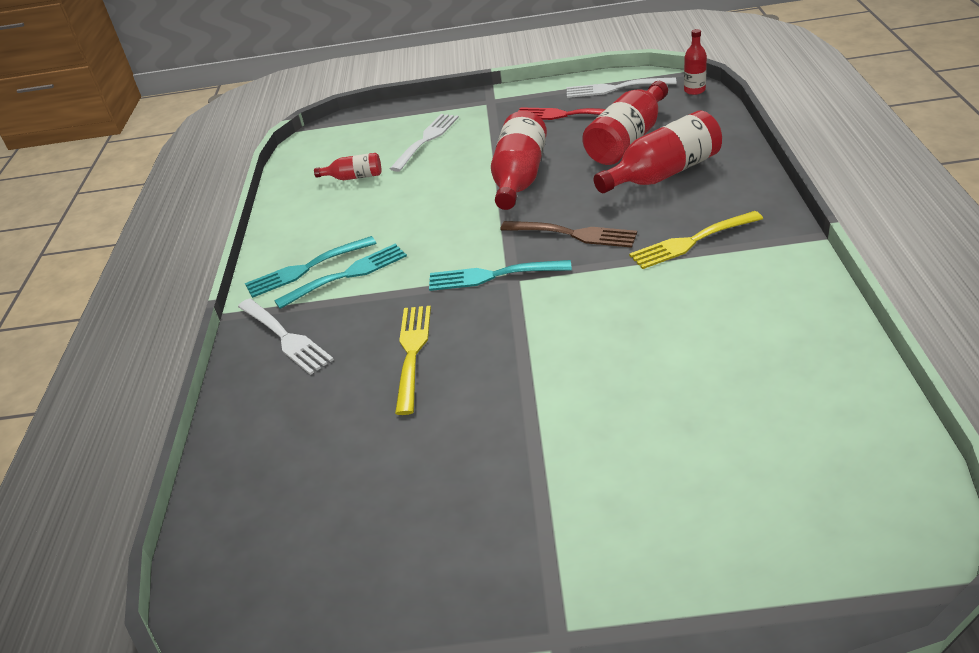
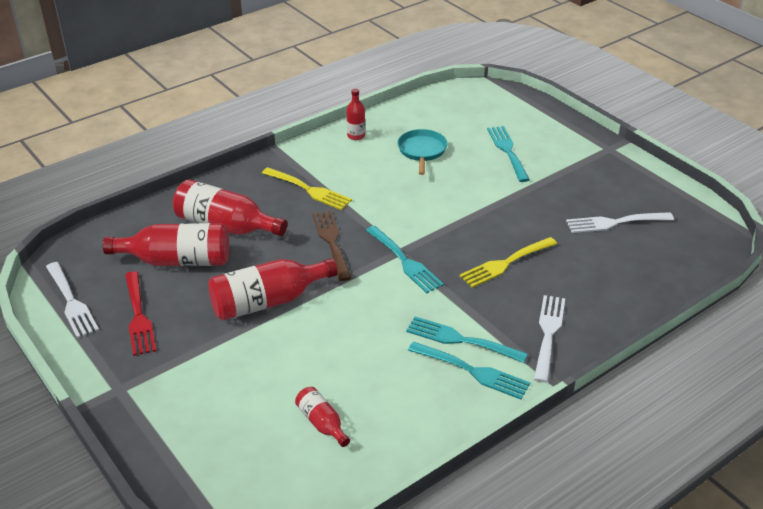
camera: 130 degrees left, 0 degrees up
white fork [390,114,459,172] -> white fork moved to [566,212,674,233]
red bottle [684,29,707,95] -> red bottle moved to [347,88,365,140]
none -> turquoise pan [397,129,447,175]
none -> turquoise fork [487,126,530,182]

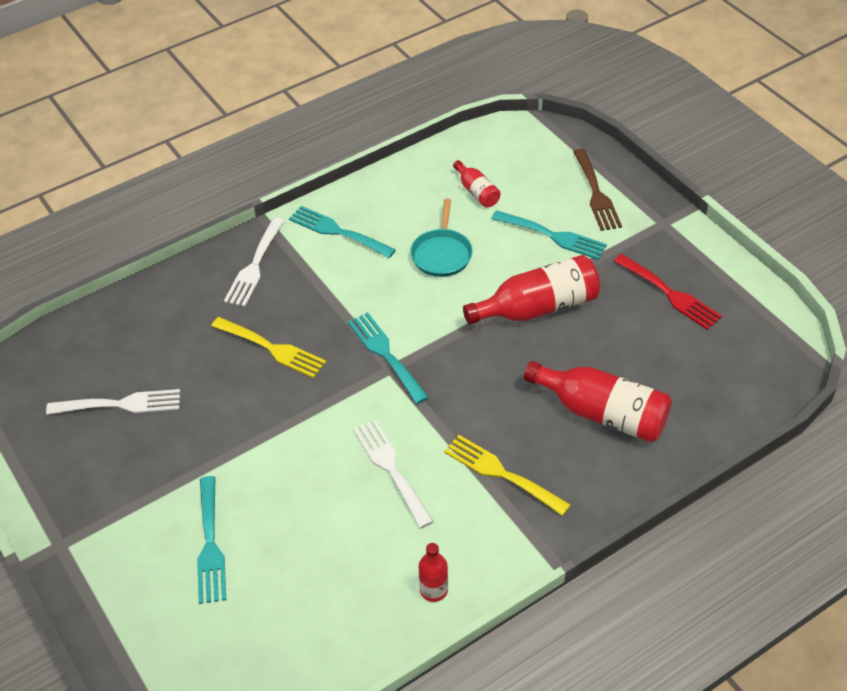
camera: 175 degrees left, 10 degrees up
white fork [46,262,99,338] -> white fork moved to [353,420,434,528]
red bottle [103,223,229,266] -> none
red fork [125,271,156,356] -> red fork turned 150 degrees clockwise [614,254,722,330]
brown fork [312,211,351,281] -> brown fork moved to [573,149,622,231]
turquoise pan [397,129,447,175] -> turquoise pan moved to [410,198,473,277]
turquoise fork [406,316,528,363] -> turquoise fork moved to [491,210,607,260]
yellow fork [459,237,557,288] -> yellow fork turned 60 degrees clockwise [211,317,326,378]

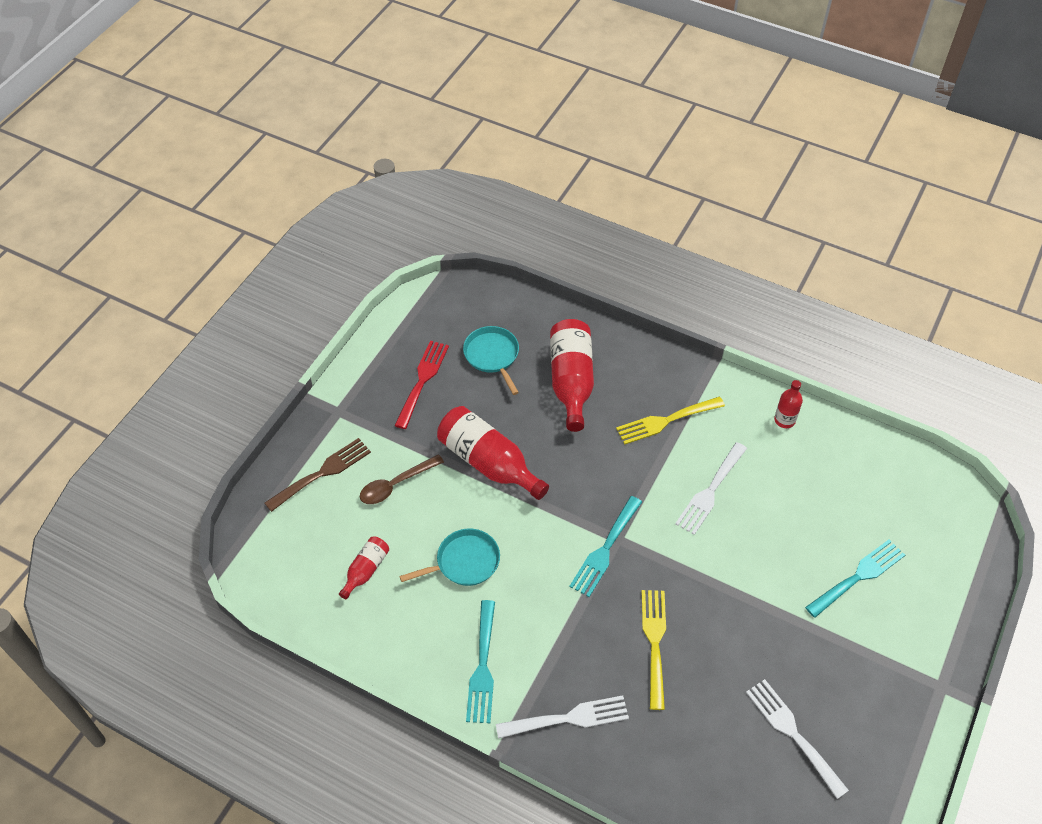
camera: 120 degrees left, 5 degrees up
yellow fork [444,435,571,516] -> yellow fork turned 60 degrees clockwise [616,397,725,444]
turquoise fork [491,210,607,260] -> brown spoon [360,454,444,504]
none -> turquoise pan [463,326,519,395]

